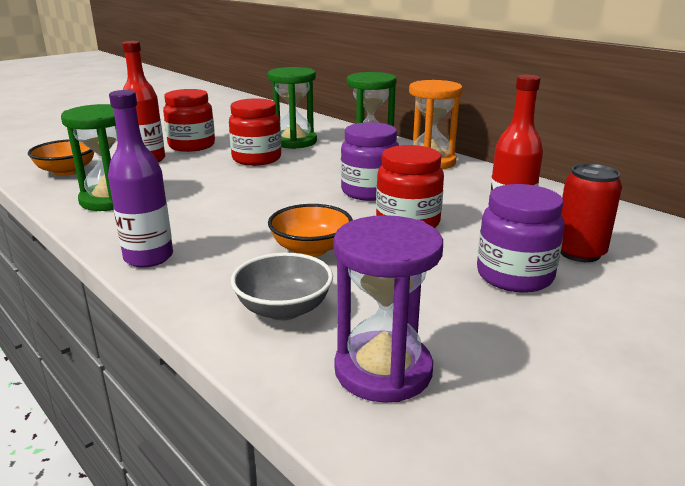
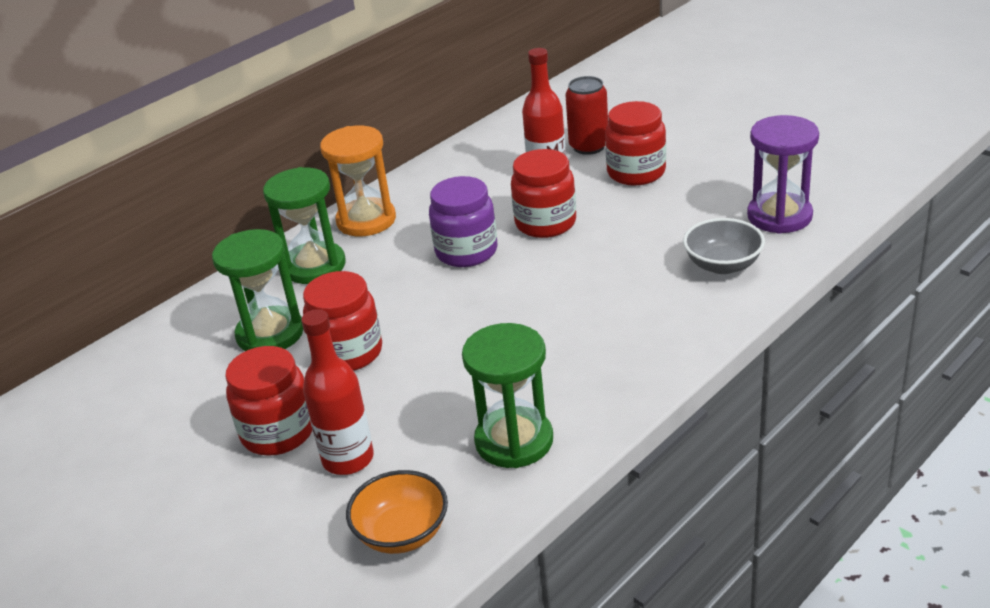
camera: 90 degrees left, 10 degrees up
purple bottle [108,90,173,268] -> none
orange bowl [268,204,353,257] -> none
purple jar [477,184,565,293] -> red jar [605,101,666,186]

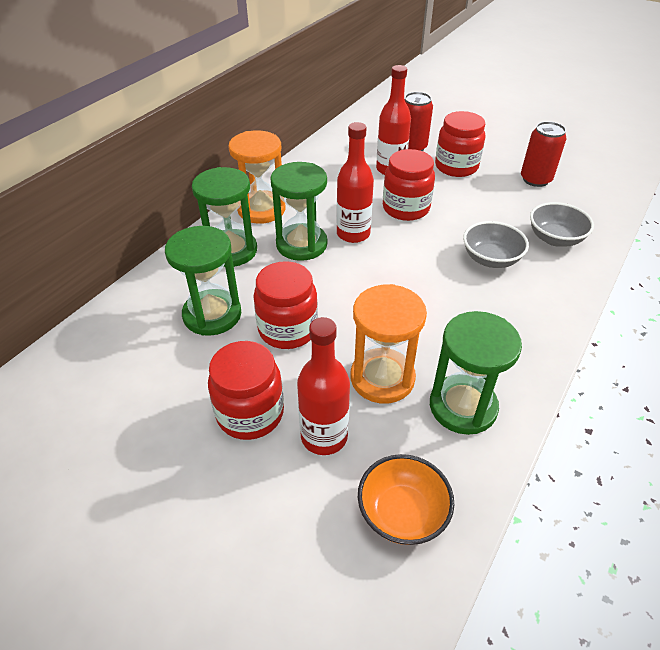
camera: 15 degrees left, 10 degrees up
purple jar [429,176,498,267] -> red bottle [336,122,374,243]
purple hourglass [747,115,819,234] -> none
none -> green hourglass [270,162,327,261]
none -> orange hourglass [351,284,427,404]
none -> grey bowl [463,221,529,268]
none -> red can [521,121,567,187]

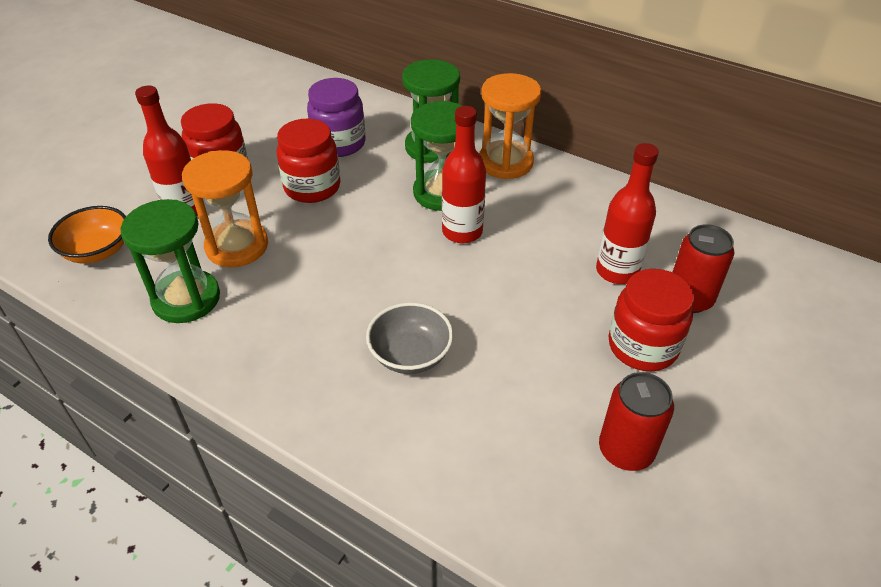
camera: 90 degrees right, 0 degrees up
green hourglass [165,226,242,336] -> purple jar [307,78,366,157]
red jar [383,149,435,221] -> none
grey bowl [530,202,594,247] -> none

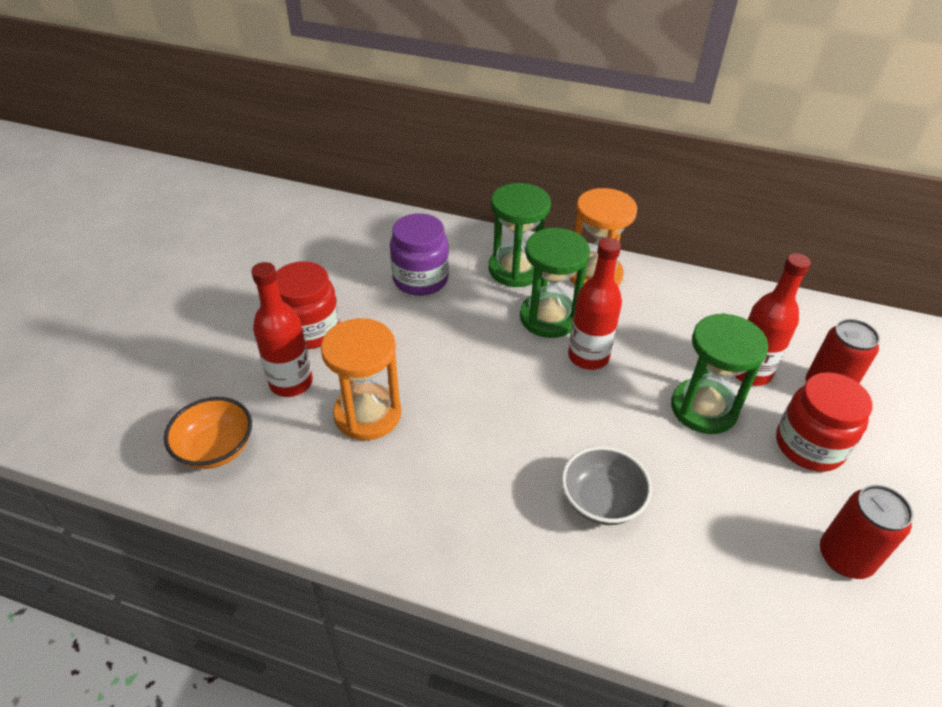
camera: 15 degrees left, 0 degrees up
green hourglass [121,199,220,323] -> green hourglass moved to [671,313,768,434]
red jar [277,119,340,203] -> none

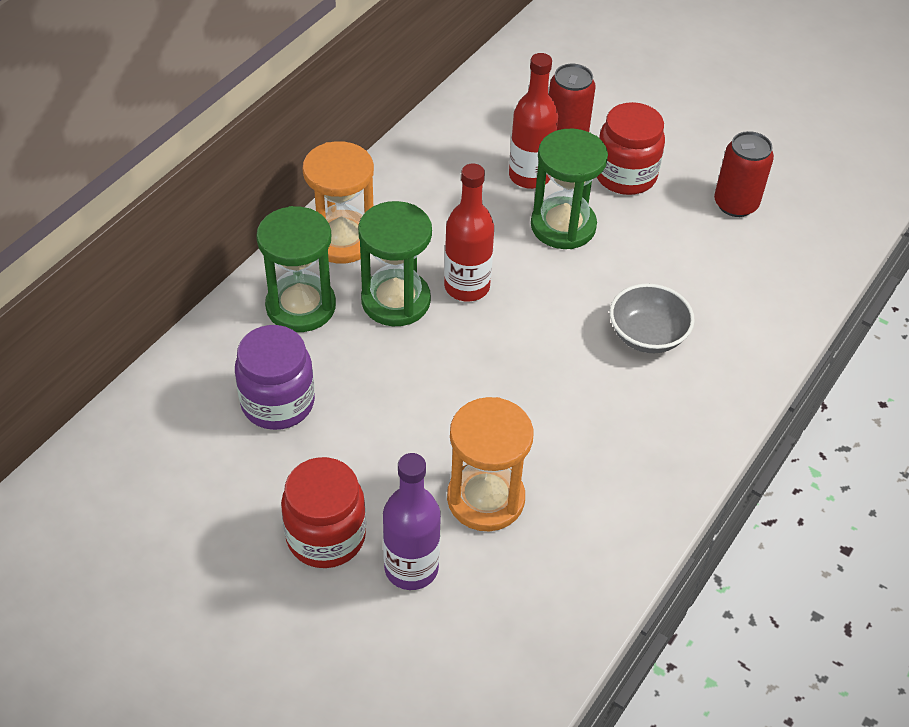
camera: 75 degrees left, 5 degrees up
orange bowl [164,397,252,469] -> none
red bottle [251,262,313,397] -> purple bottle [383,453,441,590]

